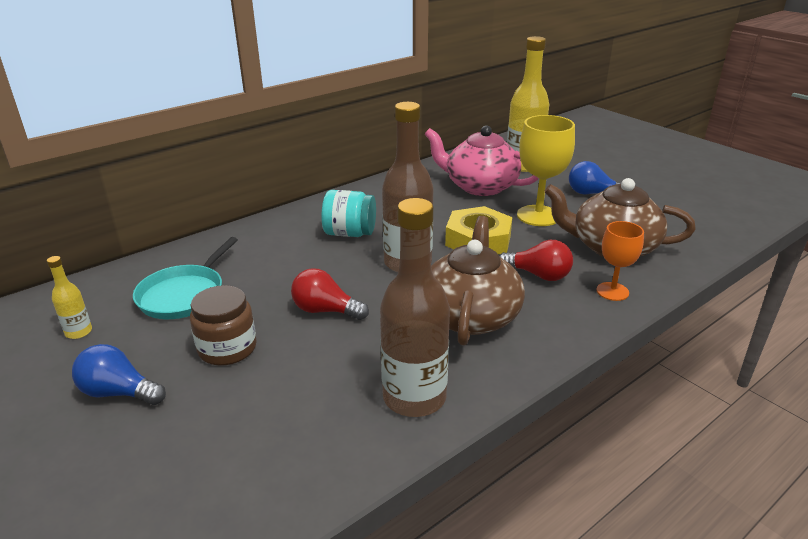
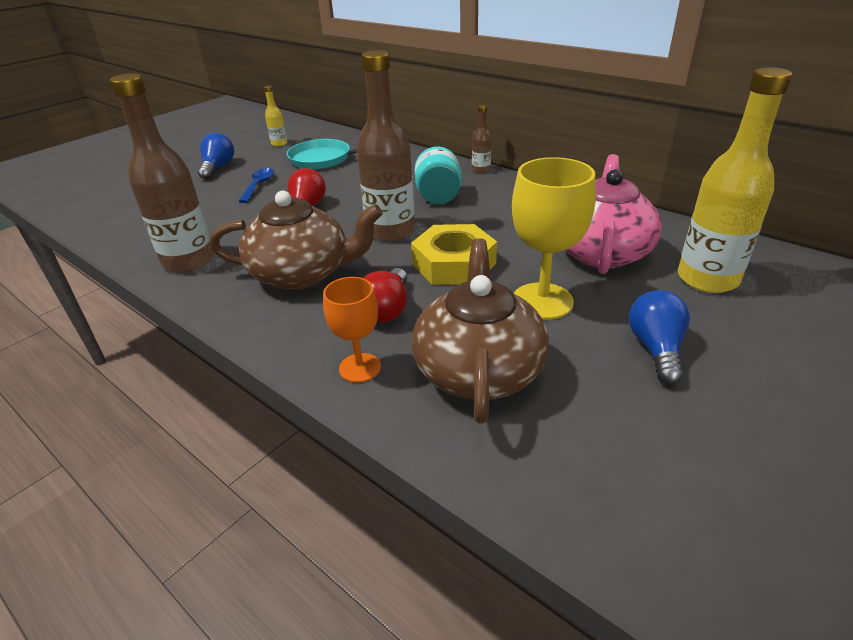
camera: 80 degrees right, 5 degrees up
brown jar [190,285,257,366] -> blue spoon [238,168,274,203]
none -> brown bottle [472,105,492,174]

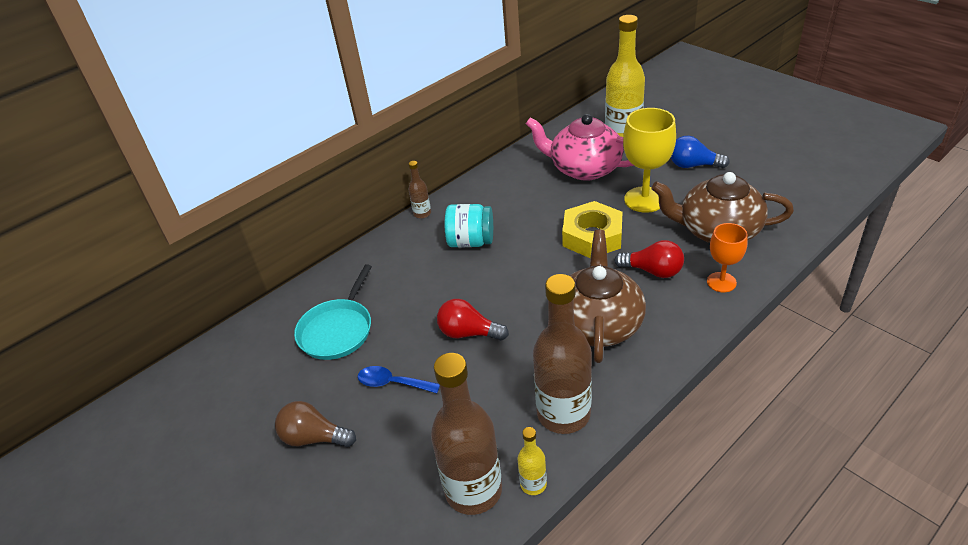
camera: 80 degrees left, 5 degrees up
blue light bulb [198,133,234,180] -> brown light bulb [275,401,356,447]
yellow bottle [264,86,287,146] -> yellow bottle moved to [518,427,547,495]
brown bottle [357,50,415,241] -> brown bottle moved to [431,353,502,515]

